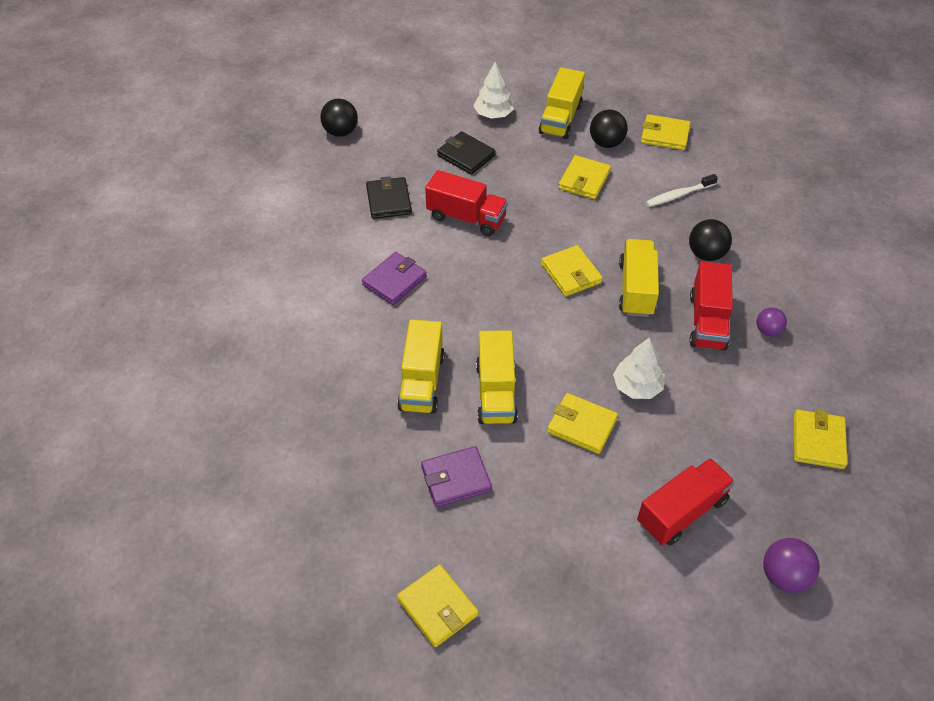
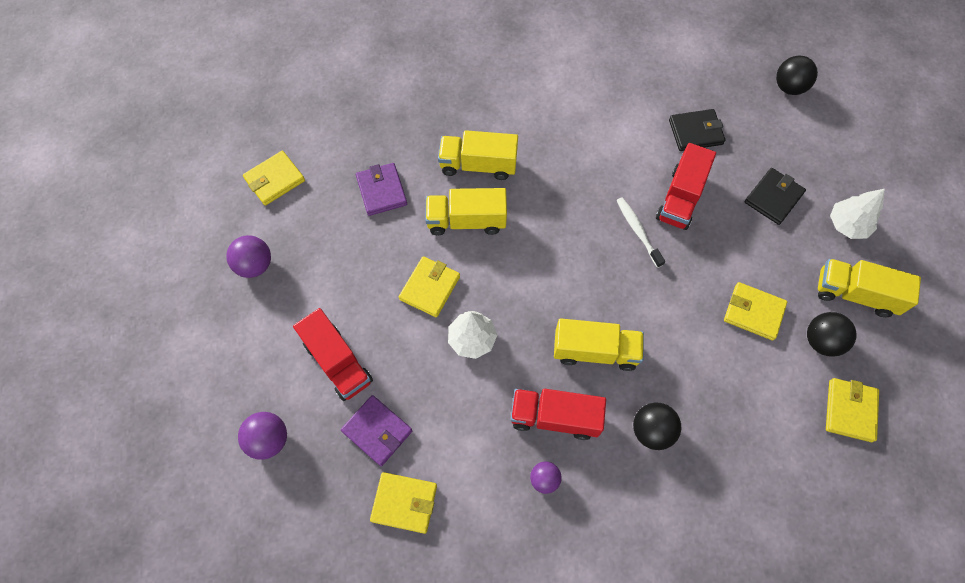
camera: 90 degrees right, 15 degrees up
purple wallet [362,252,427,305] -> purple wallet moved to [341,395,412,466]
yellow wallet [541,245,603,296] -> none
white toothbrush [646,174,718,207] -> white toothbrush moved to [616,197,665,268]
none -> purple ball [226,235,271,278]

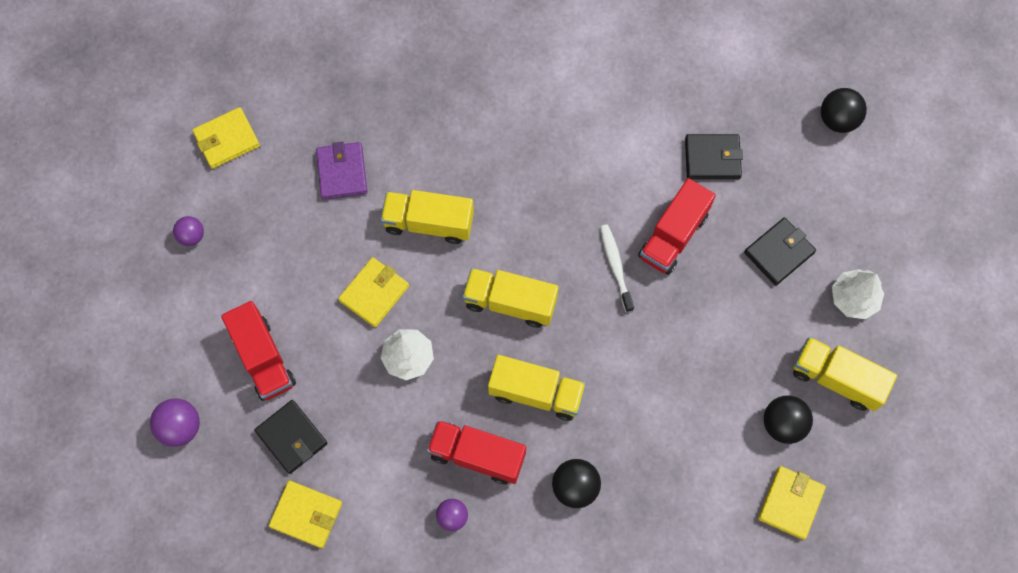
camera: 10 degrees right, 5 degrees up
purple ball [226,235,271,278] -> purple ball [173,216,204,246], size x0.66
purple wallet [341,395,412,466] -> black wallet [254,400,328,474]
yellow truck [438,130,518,180] -> yellow truck moved to [463,268,559,328]
yellow wallet [724,282,787,341] -> none

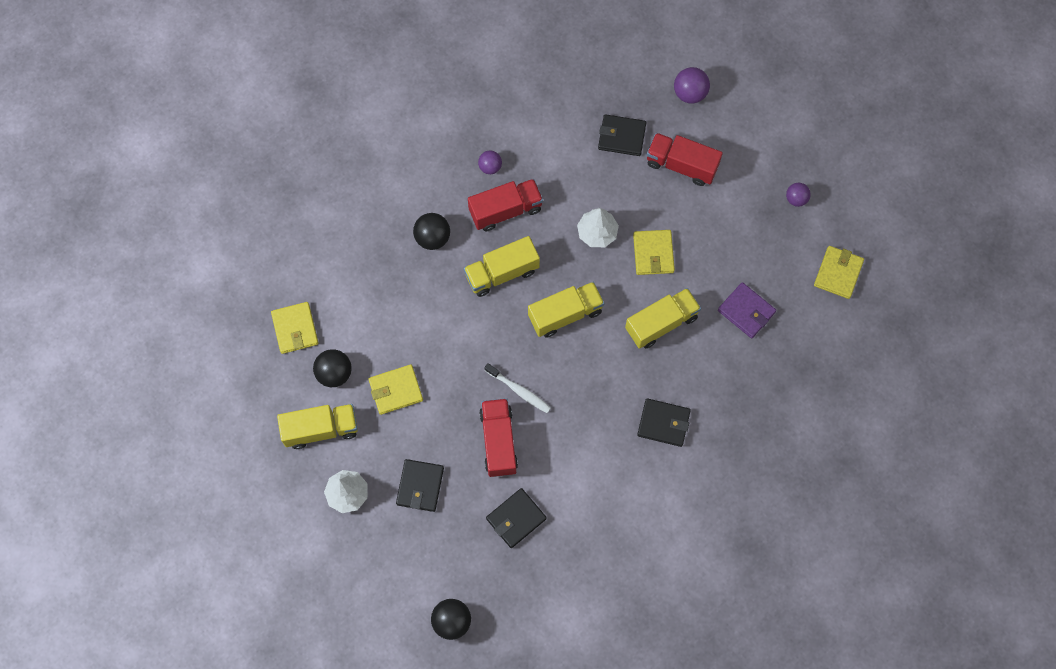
camera: 140 degrees right, 0 degrees up
yellow wallet [269,481,342,548] -> yellow wallet moved to [368,364,423,415]
none -> black wallet [637,398,691,447]

